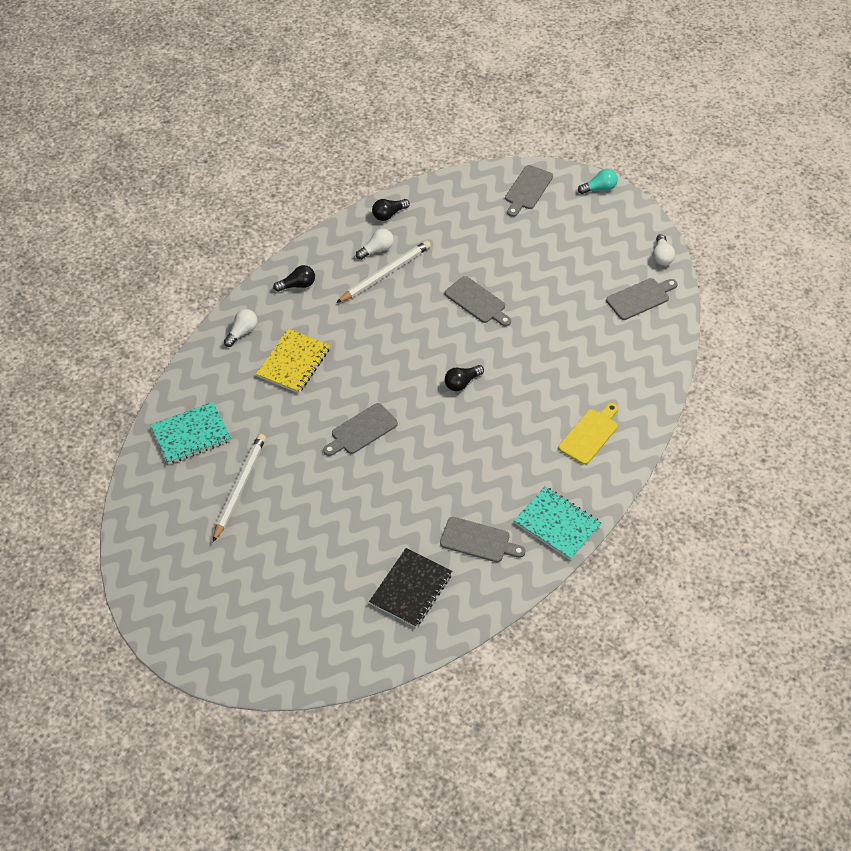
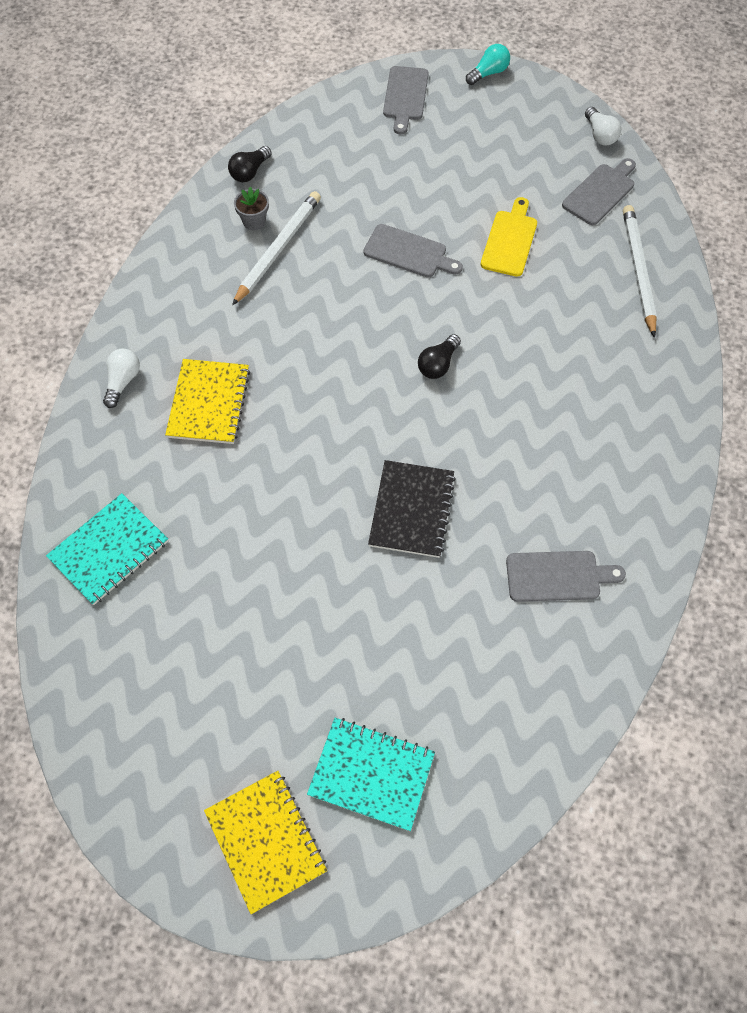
camera: 20 degrees left, 10 degrees up
white pencil [213,434,266,542] -> white pencil moved to [623,205,657,338]
black light bulb [273,265,315,292] -> none
grey cutting board [323,403,398,456] -> none
white light bulb [356,229,394,260] -> grey flower pot [234,187,269,230]
black notebook [369,548,452,627] -> black notebook moved to [368,460,456,558]
turquoise notebook [514,487,601,560] -> turquoise notebook moved to [307,718,435,831]
yellow cutting board [559,403,618,465] -> yellow cutting board moved to [481,197,537,277]
none -> yellow notebook [204,771,327,914]

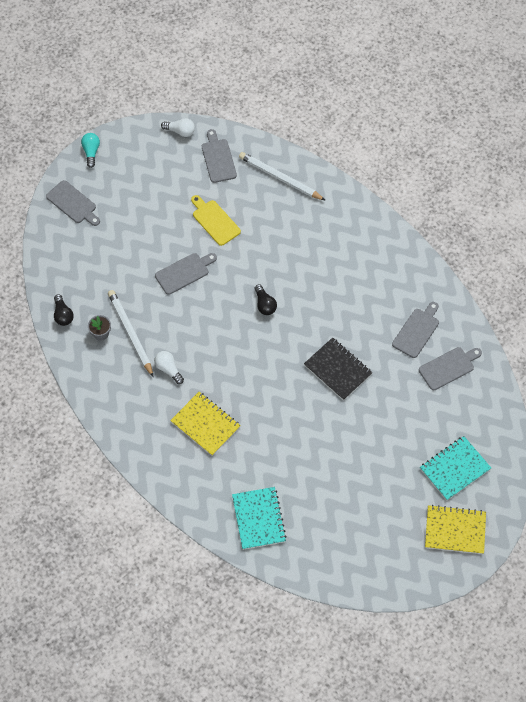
camera: 55 degrees left, 0 degrees up
white light bulb [103,349,140,408] -> white light bulb moved to [154,351,184,384]
none -> grey cutting board [419,347,482,390]

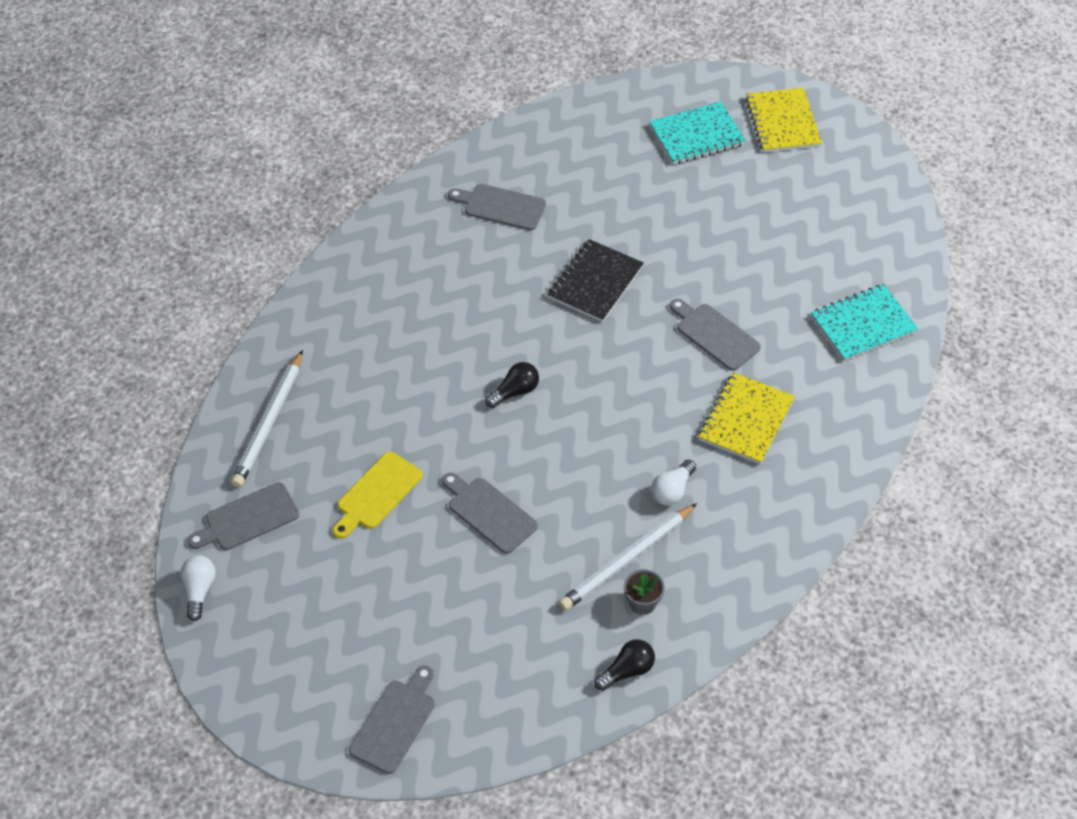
camera: 105 degrees left, 10 degrees down
turquoise light bulb [81,133,100,168] -> none
grey cutting board [419,347,482,390] -> grey cutting board moved to [670,299,761,371]
turquoise notebook [420,436,491,500] -> turquoise notebook turned 60 degrees counterclockwise [649,101,746,165]

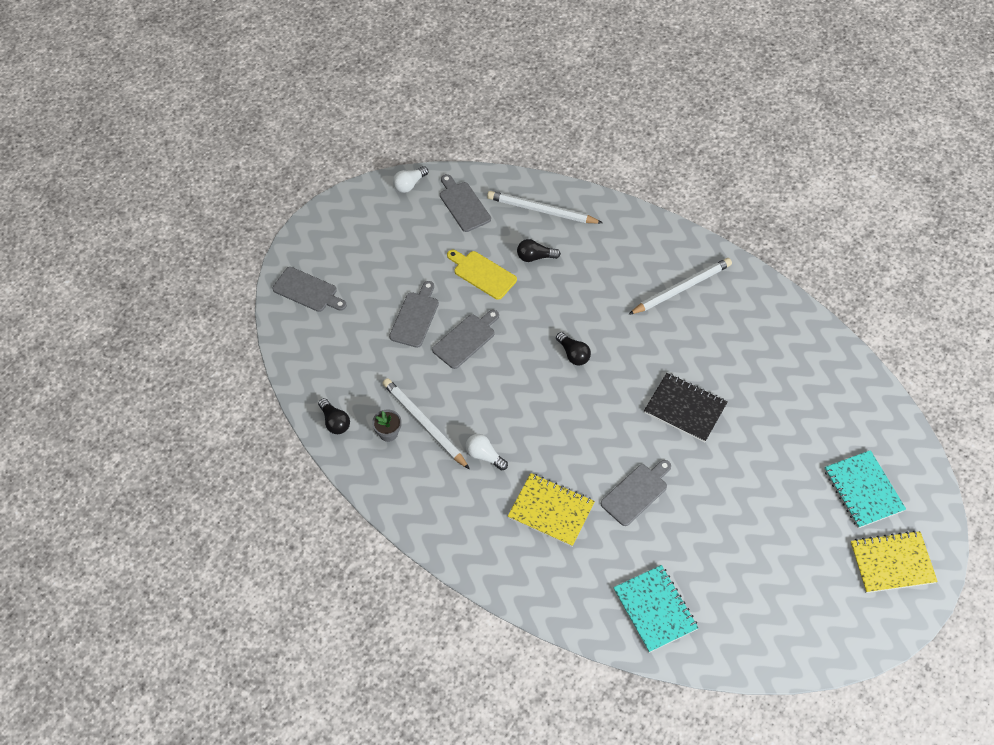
camera: 90 degrees right, 5 degrees up
white light bulb [181,555,216,621] -> white light bulb turned 135 degrees clockwise [393,166,428,193]
grey cutting board [448,184,546,231] -> grey cutting board moved to [389,281,439,348]
none -> black light bulb [517,239,561,262]
none -> white pencil [628,258,732,315]

